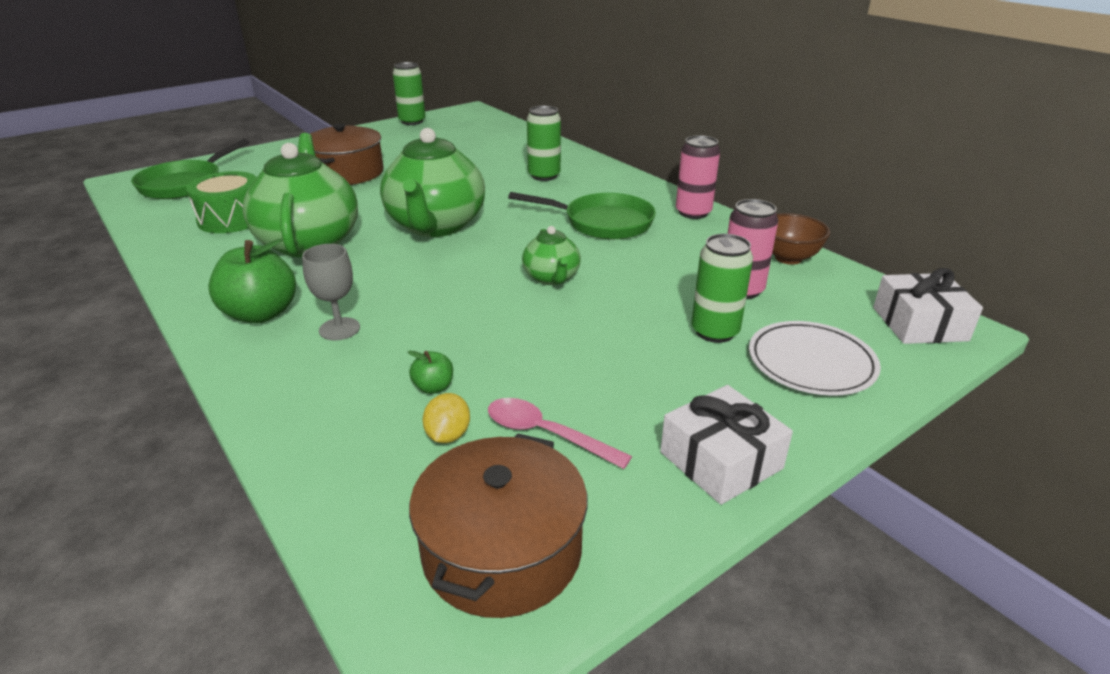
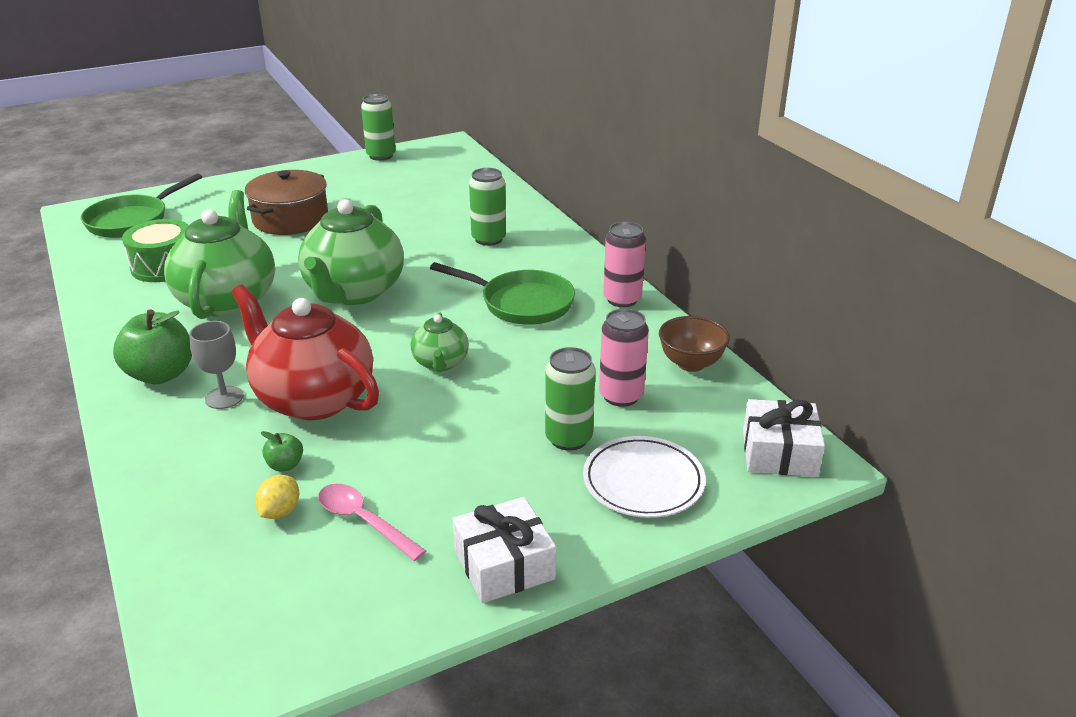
camera: 10 degrees right, 0 degrees up
brown pot [409,433,588,618] -> none
none -> red teapot [231,284,379,420]

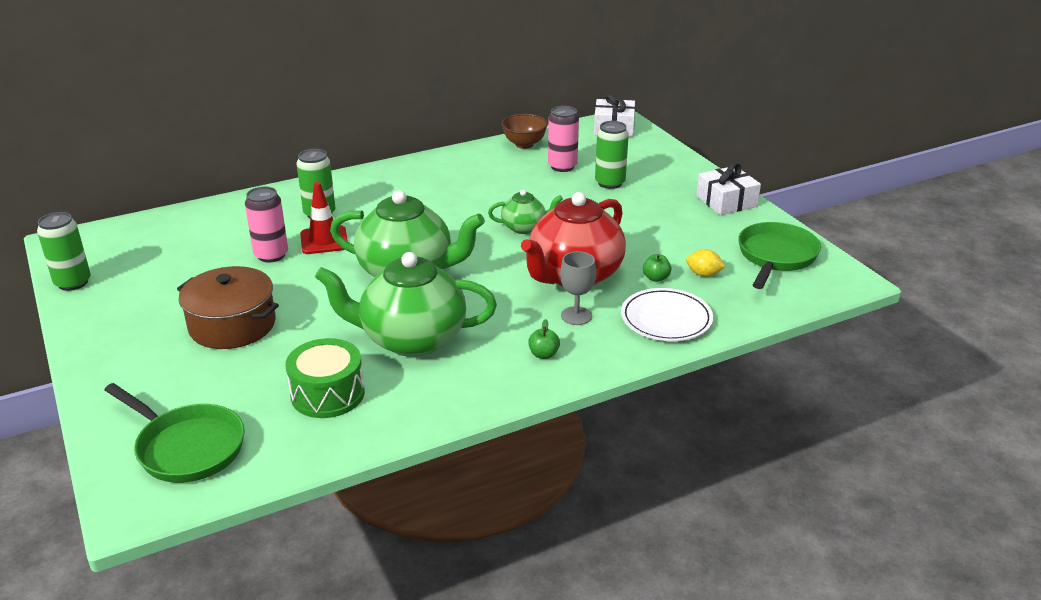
camera: 90 degrees left, 0 degrees up
green apple [113,310,192,384] -> green apple [528,319,560,359], size x0.47
pink spoon [318,484,426,561] -> none
green pan [430,262,575,325] -> green pan moved to [738,222,821,289]
white plate [583,436,706,518] -> white plate moved to [621,288,713,341]
pink can [603,222,646,307] -> pink can moved to [245,187,288,262]
none -> red traffic cone [300,182,348,254]

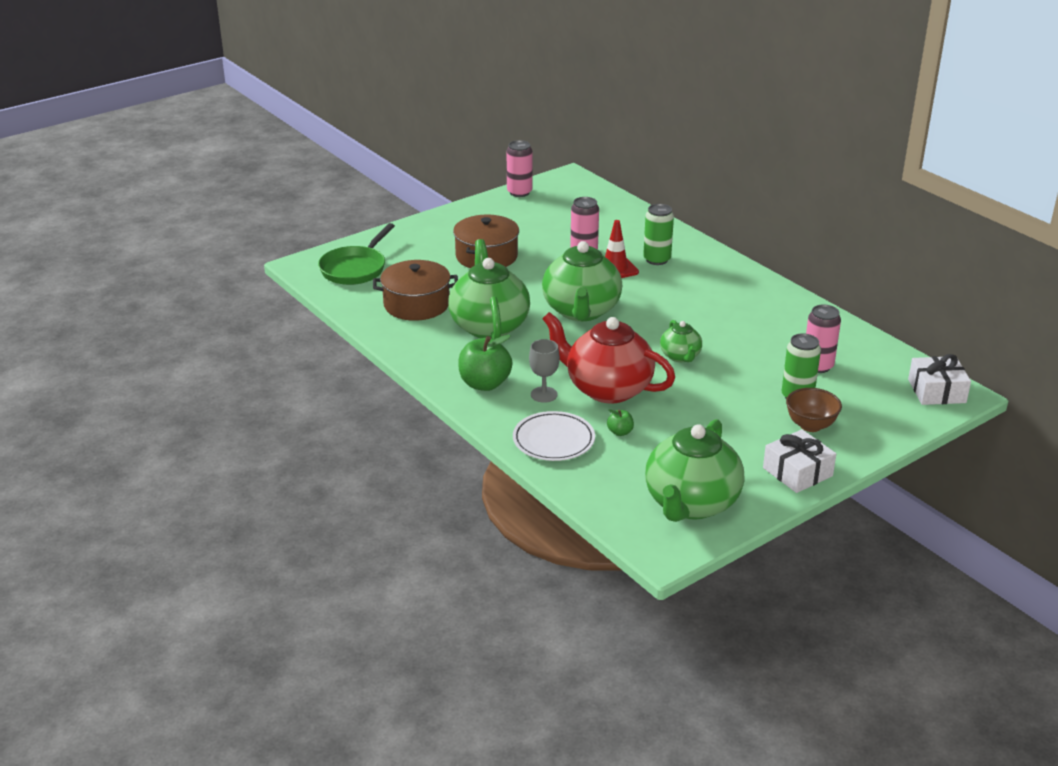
camera: 80 degrees right, 0 degrees up
green can [37,212,91,291] -> pink can [507,140,533,197]
green drum [285,338,365,418] -> brown pot [373,260,458,321]
brown bowl [501,114,548,149] -> brown bowl moved to [786,388,842,432]
green apple [528,319,560,359] -> green apple [458,335,513,391], size x2.11
yellow lemon [686,249,726,277] -> none
green pan [738,222,821,289] -> green teapot [645,419,744,522]

